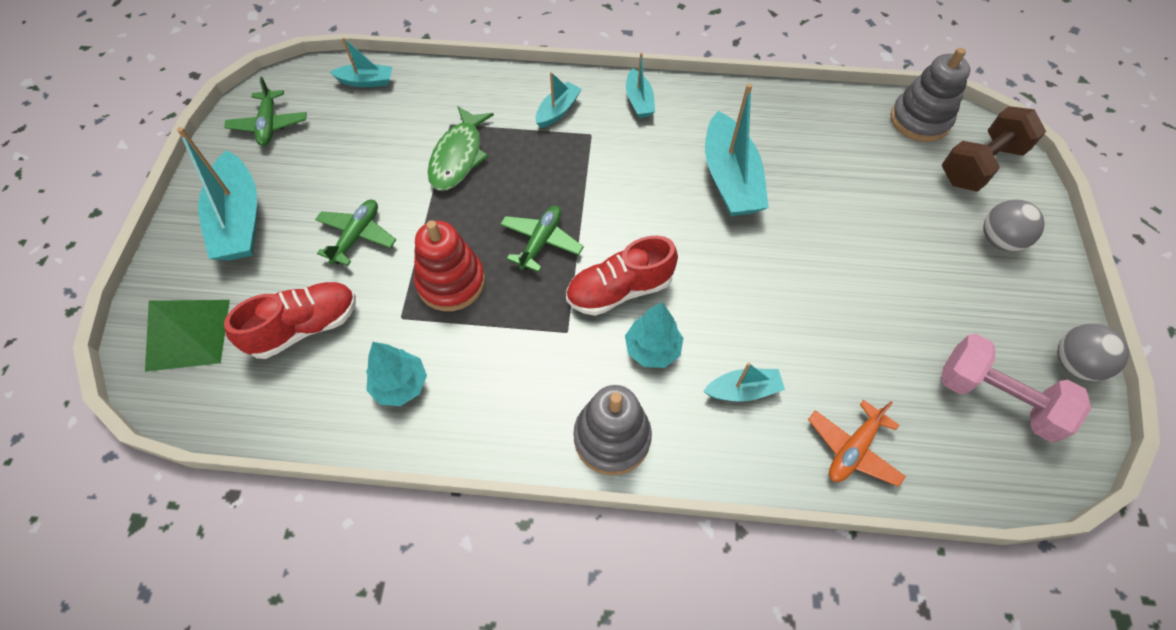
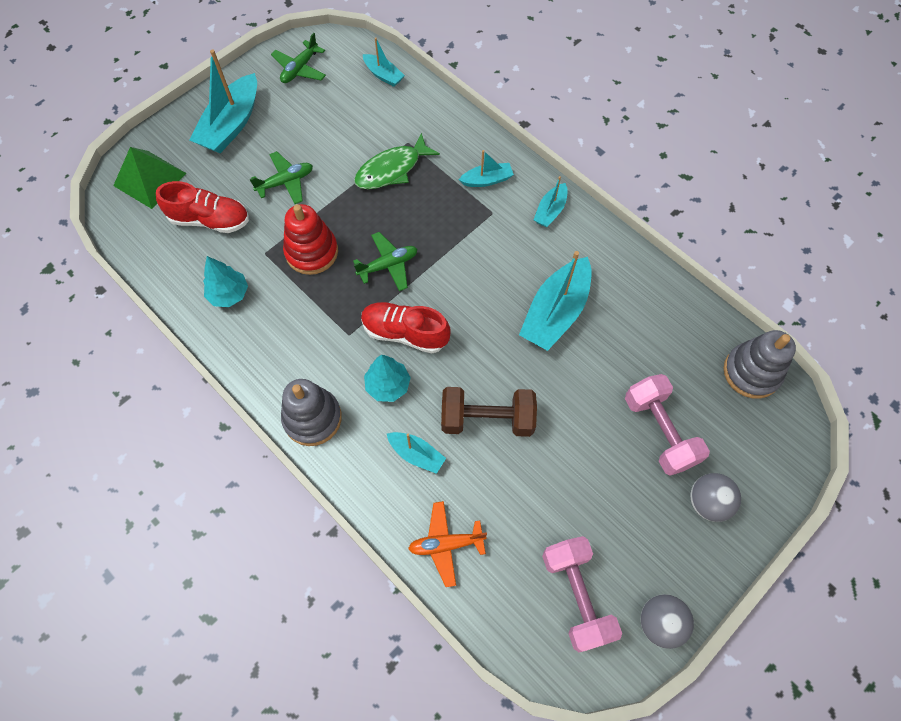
camera: 40 degrees right, 5 degrees up
brown dumbbell [942,106,1046,192] -> brown dumbbell moved to [441,387,537,437]
none -> pink dumbbell [625,374,710,476]

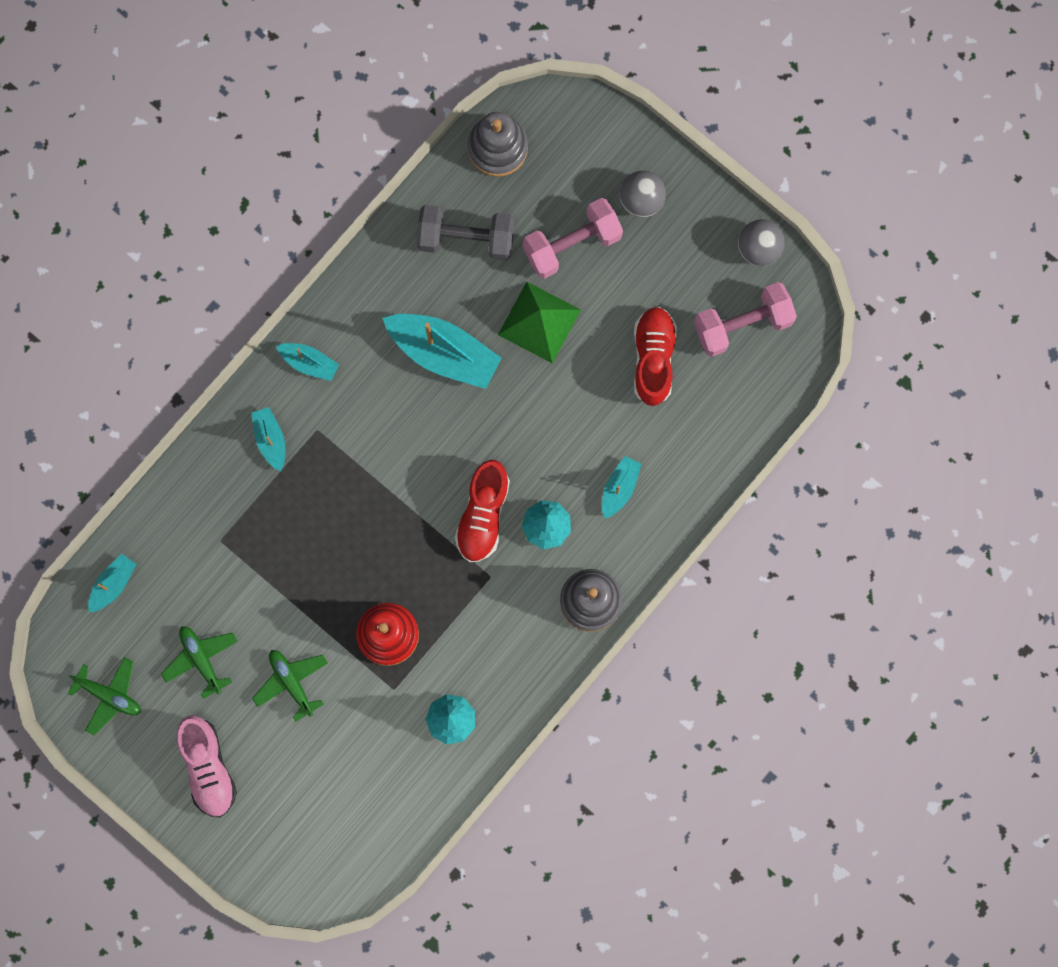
camera: 95 degrees left, 15 degrees up
green pyramid [113,147,186,209] -> green pyramid moved to [498,282,581,363]
red shoe [156,181,249,233] -> red shoe moved to [634,307,677,406]
turquoise boat [190,49,257,153] -> pink shoe [177,715,237,818]
green plane [353,232,417,291] -> green plane moved to [161,626,238,699]
green fish [354,133,440,189] -> none
orange plane [408,501,487,587] -> none
brown dumbbell [441,387,537,437] -> none
none -> grey dumbbell [416,205,515,261]

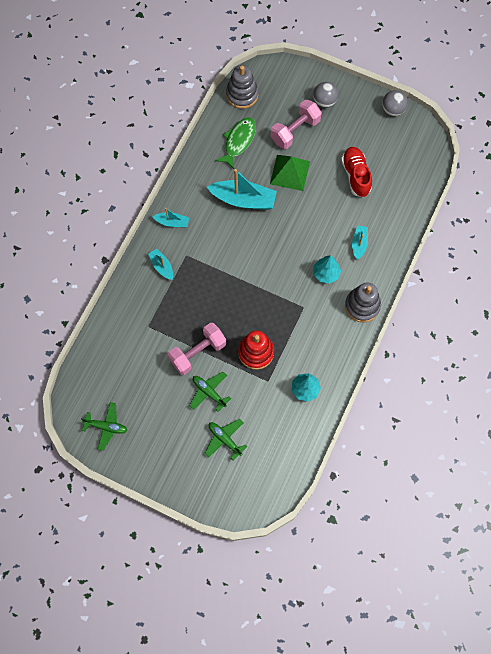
camera: 15 degrees left, 10 degrees down
turquoise boat [88,554,137,613] -> none
green plane [161,626,238,699] -> green plane moved to [205,419,247,461]
pink shoe [177,715,237,818] -> none
grey dumbbell [416,205,515,261] -> green fish [215,117,256,169]
red shoe [455,460,510,562] -> none
pink dumbbell [694,282,797,357] -> pink dumbbell moved to [168,323,226,375]

